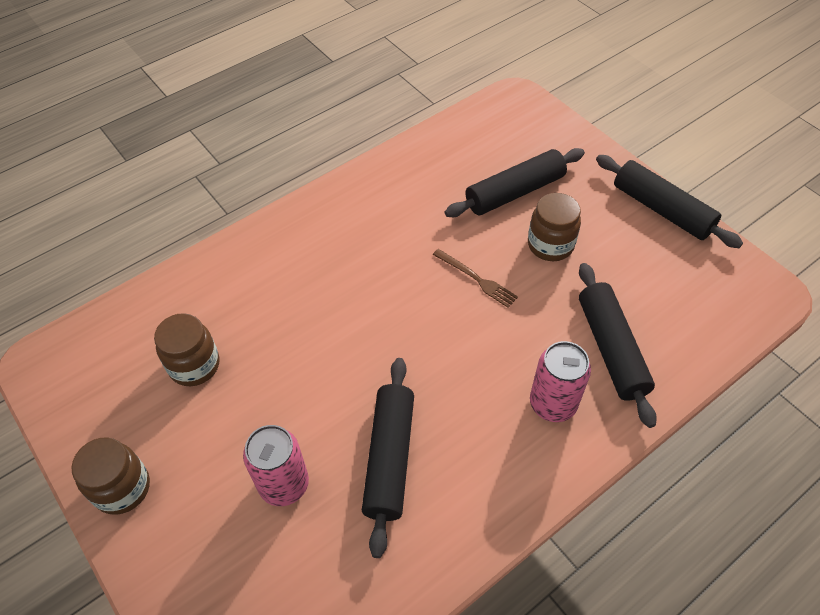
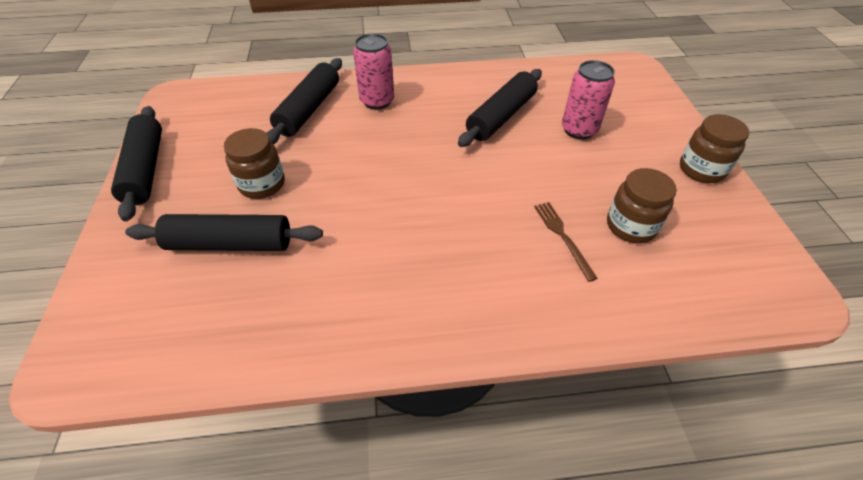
camera: 150 degrees left, 5 degrees down
brown fork [433,249,518,308] -> brown fork moved to [534,202,598,282]

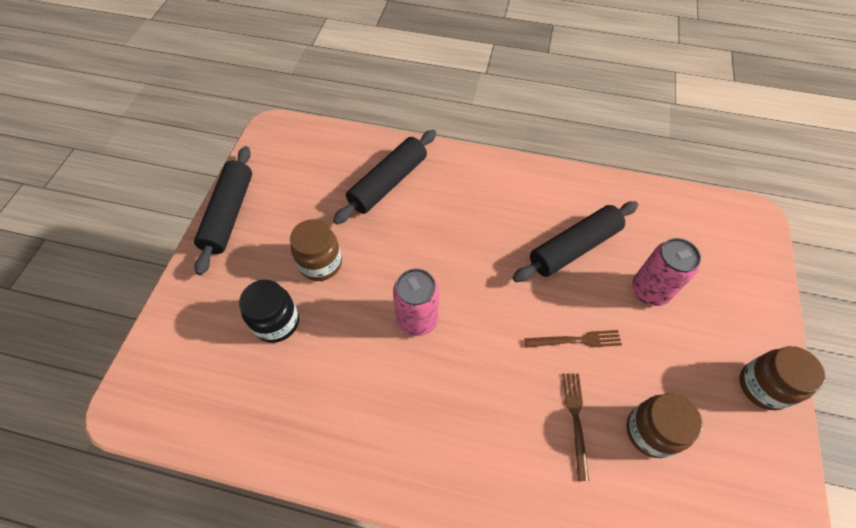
camera: 20 degrees right, 10 degrees up
black rolling pin [125,214,323,251] -> black jar [239,280,299,343]
pink can [353,33,394,109] -> pink can moved to [393,269,439,336]
none -> brown fork [524,330,622,348]

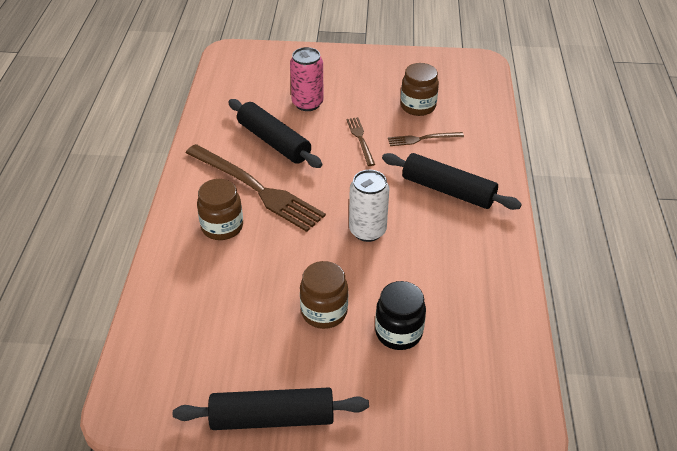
camera: 100 degrees left, 15 degrees down
black rolling pin [333,130,436,224] -> black rolling pin moved to [382,153,522,210]
pink can [393,269,439,336] -> white can [349,170,390,242]
brown jar [740,346,825,410] -> brown jar moved to [197,179,243,240]
none -> brown fork [185,144,326,232]

